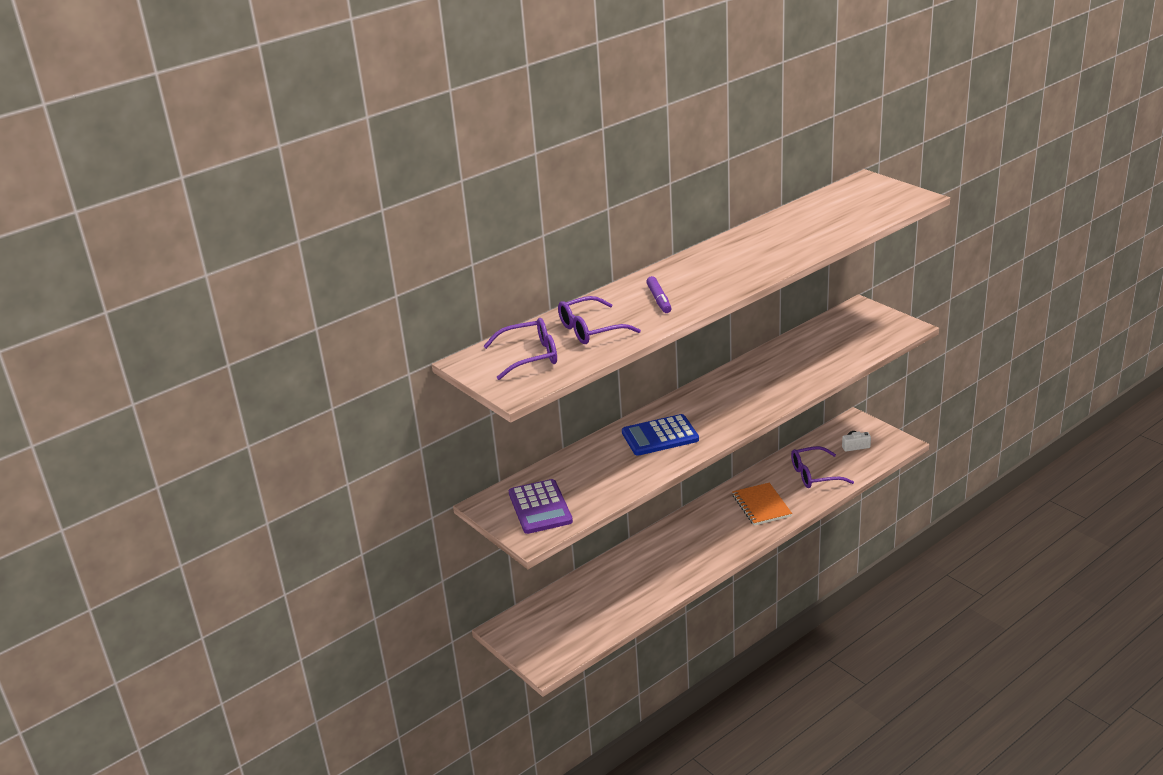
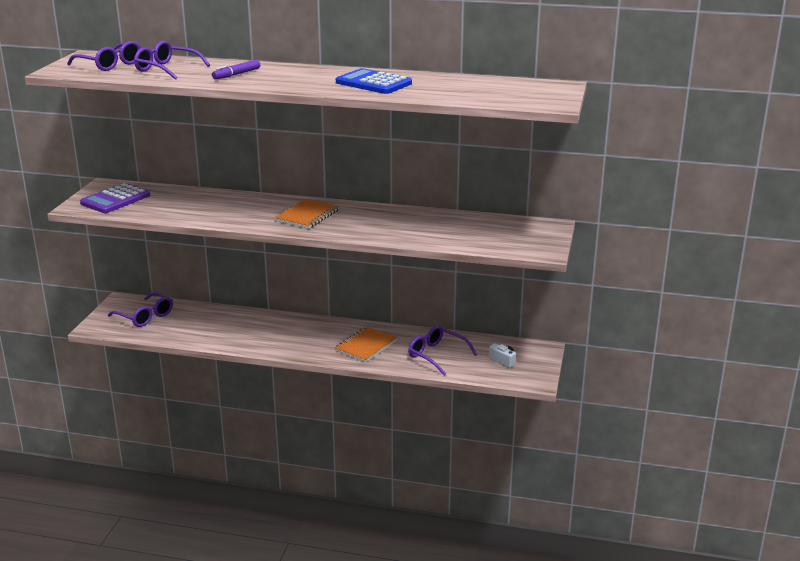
camera: 50 degrees right, 5 degrees down
blue calculator [622,414,699,456] -> blue calculator moved to [336,68,412,94]
none -> purple glasses [108,292,173,327]
none -> orange notebook [275,199,339,229]

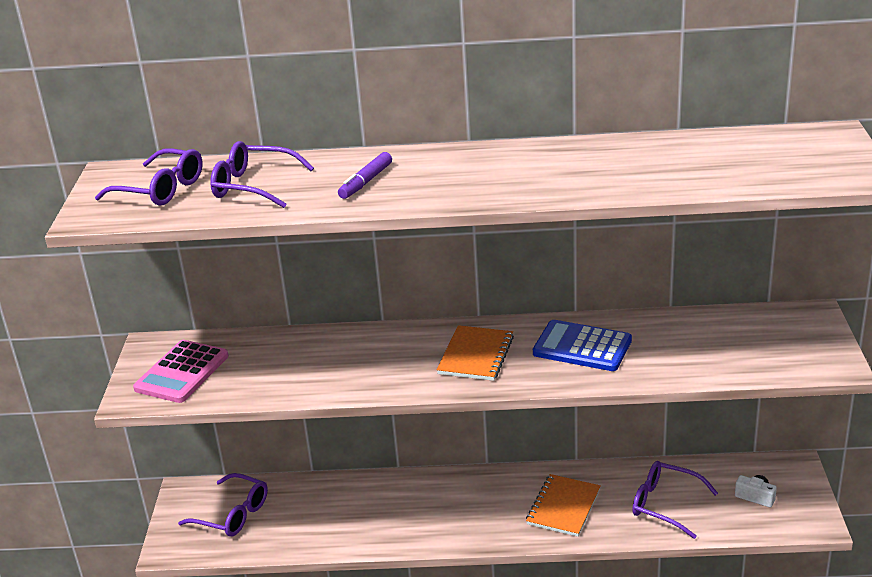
camera: 10 degrees left, 5 degrees up
purple calculator [80,183,150,213] -> pink calculator [133,340,229,403]
blue calculator [336,68,412,94] -> blue calculator moved to [533,320,632,371]

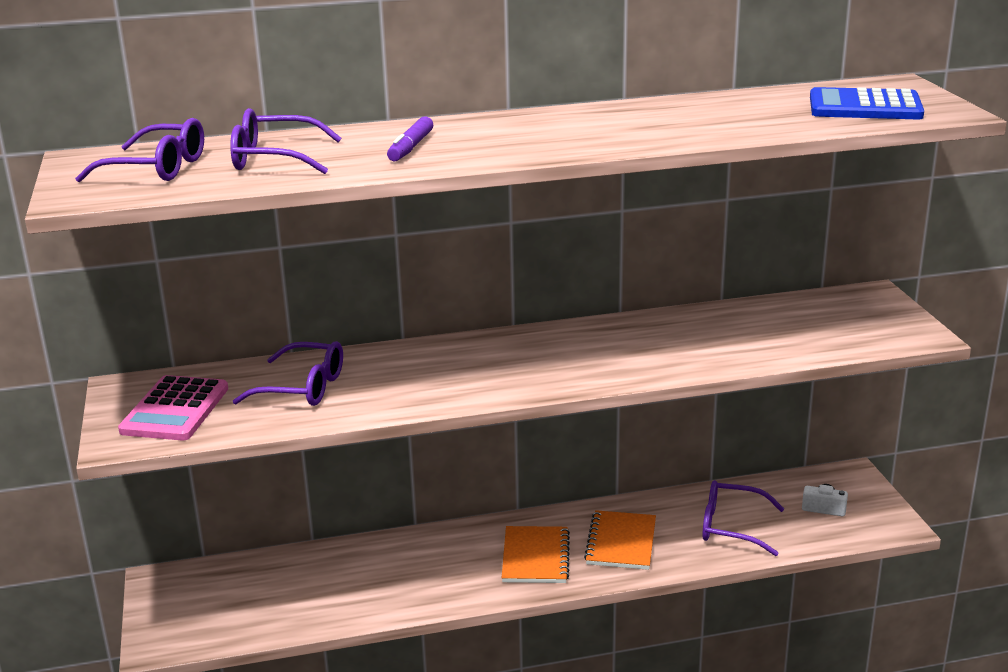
camera: 15 degrees left, 5 degrees down
purple glasses [178,473,268,537] -> purple glasses moved to [233,341,343,406]
orange notebook [437,325,514,381] -> orange notebook moved to [502,526,570,583]
blue calculator [533,320,632,371] -> blue calculator moved to [810,87,924,119]

